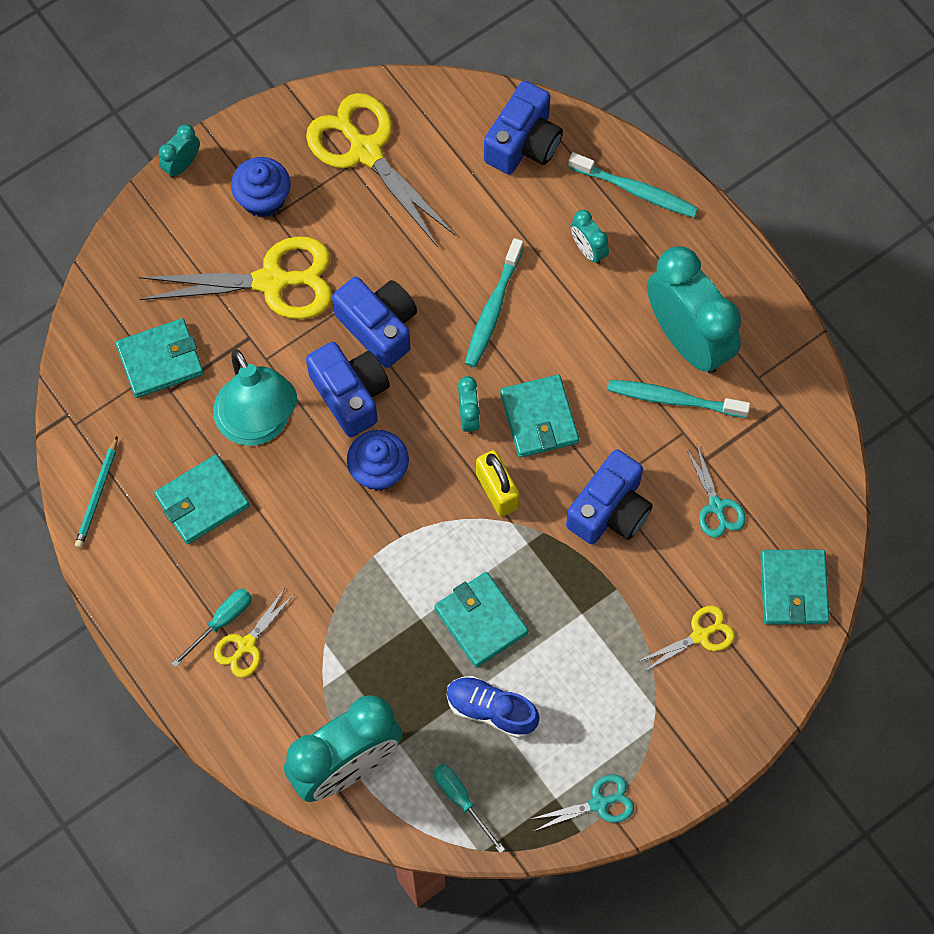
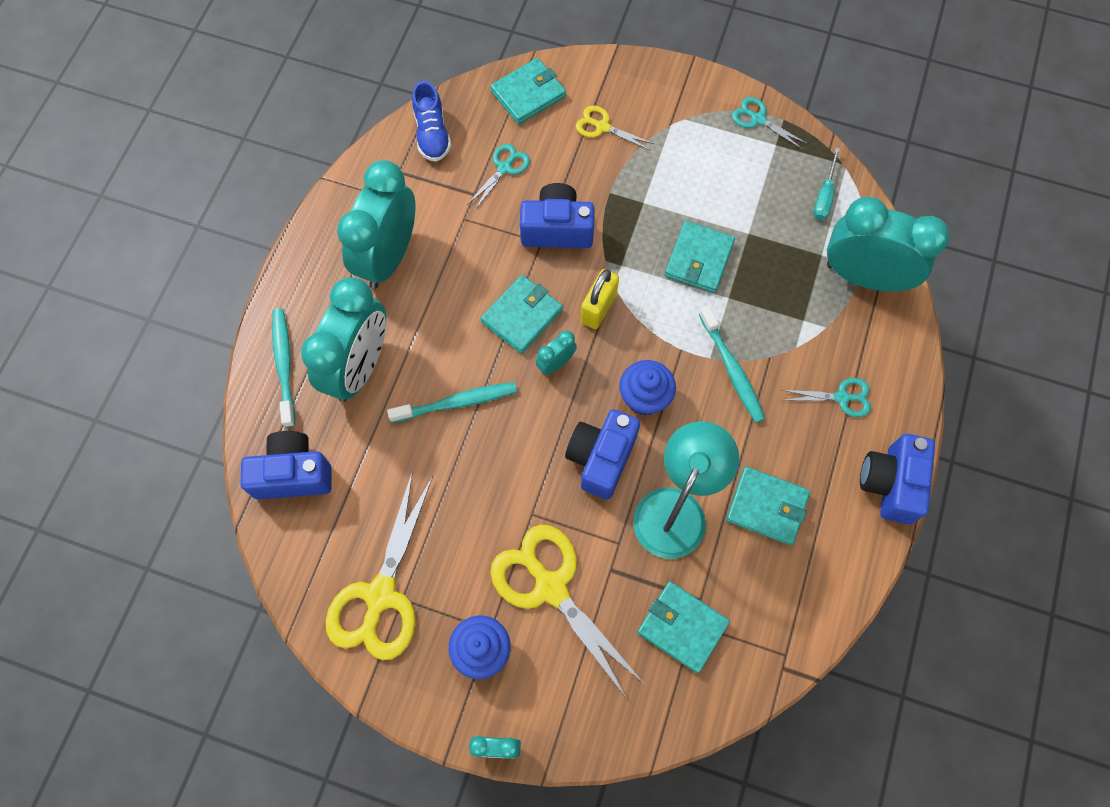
camera: 125 degrees left, 0 degrees up
turquoise pencil [75,436,118,548] -> none
turquoise screwdriver [172,589,252,667] -> none
yellow scissors [214,588,294,678] -> turquoise scissors [781,378,871,417]
blue camera [332,277,417,368] -> blue camera moved to [860,434,935,524]
blue shoe [447,676,540,738] -> blue shoe moved to [412,81,451,162]
turquoise clock [571,210,609,264] -> turquoise clock [301,277,386,402], size x2.32
turquoise toothbrush [607,380,750,418] -> turquoise toothbrush moved to [699,306,765,423]

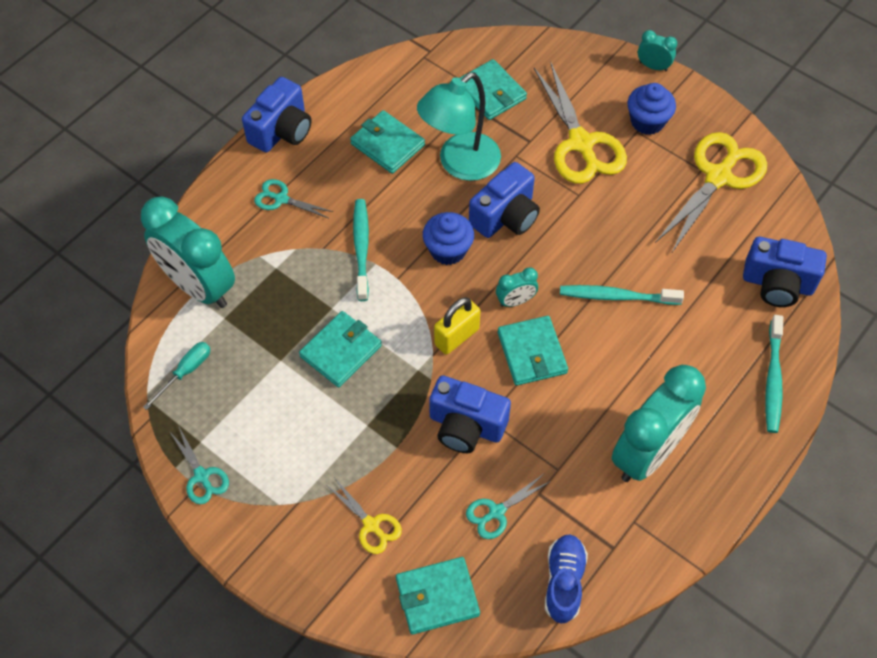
camera: 160 degrees left, 10 degrees down
turquoise clock [301,277,386,402] -> none
turquoise wallet [480,275,563,354] -> turquoise wallet turned 75 degrees counterclockwise [498,316,568,386]

